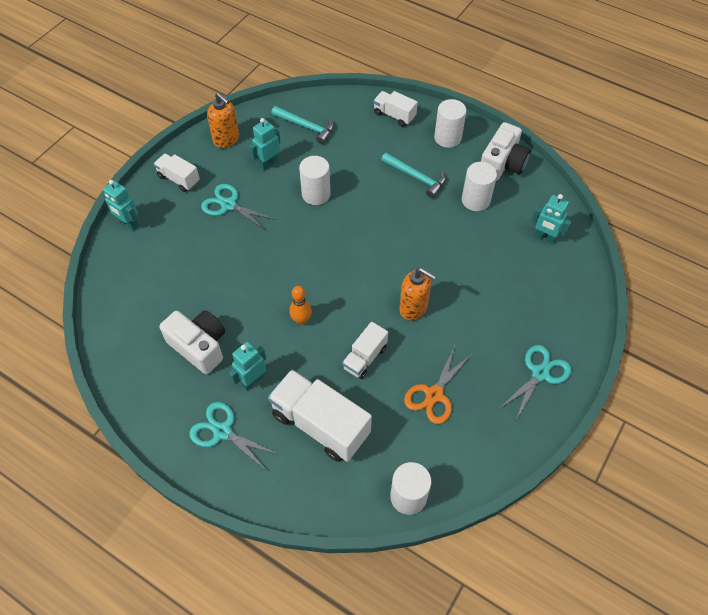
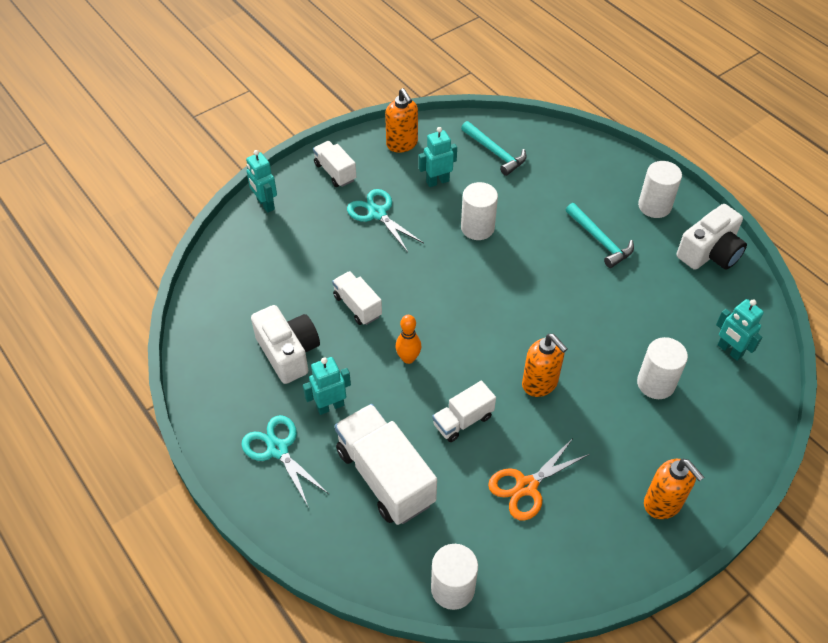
camera: 20 degrees right, 5 degrees down
white truck [373,91,418,127] -> white truck moved to [332,271,382,325]
white cylinder [462,162,497,211] -> white cylinder moved to [637,337,688,399]
turquoise scissors [499,345,571,422] -> orange soap dispenser [644,459,704,519]

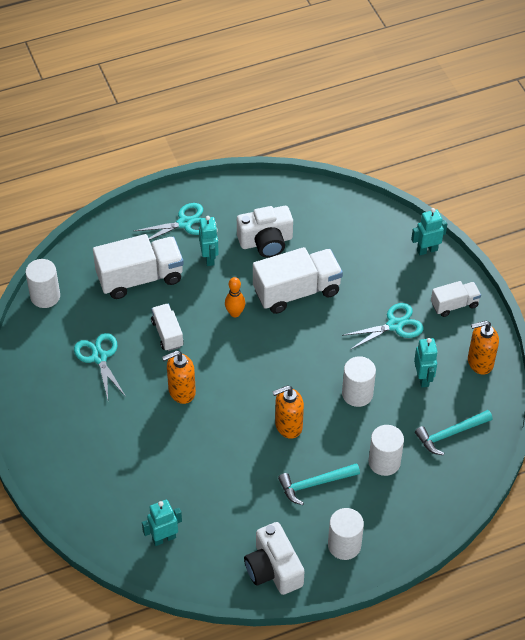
camera: 105 degrees right, 0 degrees up
white truck [332,271,382,325] -> white truck [253,247,343,314], size x1.82
orange scissors [488,438,590,521] -> turquoise scissors [74,333,126,400]
white cylinder [637,337,688,399] -> white cylinder moved to [368,425,404,476]
orange soap dispenser [644,459,704,519] -> orange soap dispenser moved to [272,385,304,439]

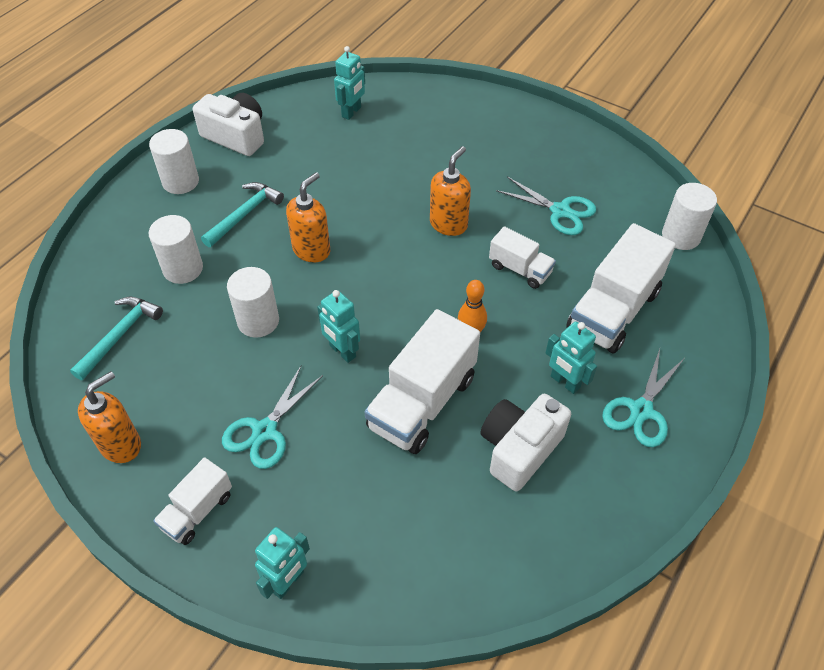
camera: 145 degrees right, 0 degrees up
turquoise robot [414,338,438,387] -> turquoise robot moved to [317,290,360,363]

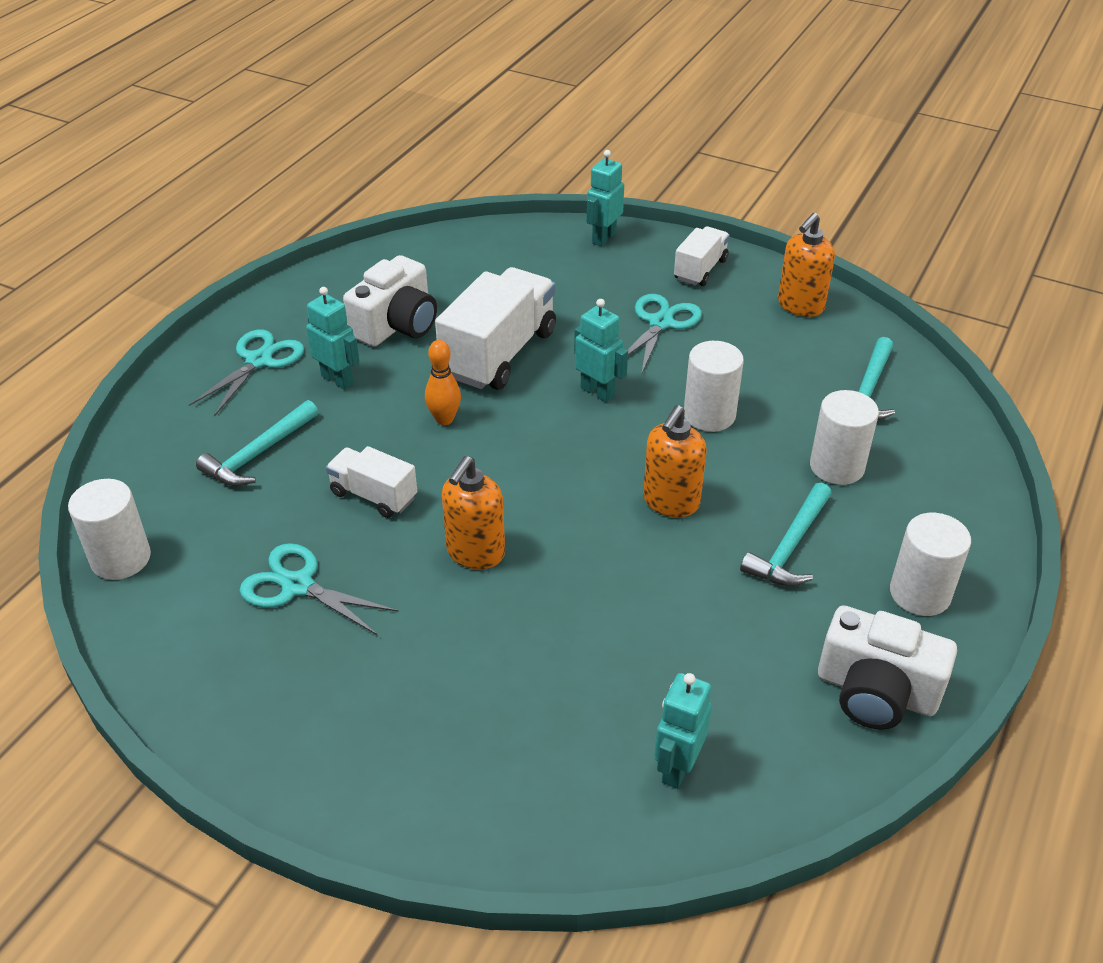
camera: 175 degrees right, 10 degrees down
white truck [566,223,676,354] -> turquoise hammer [196,400,318,486]

